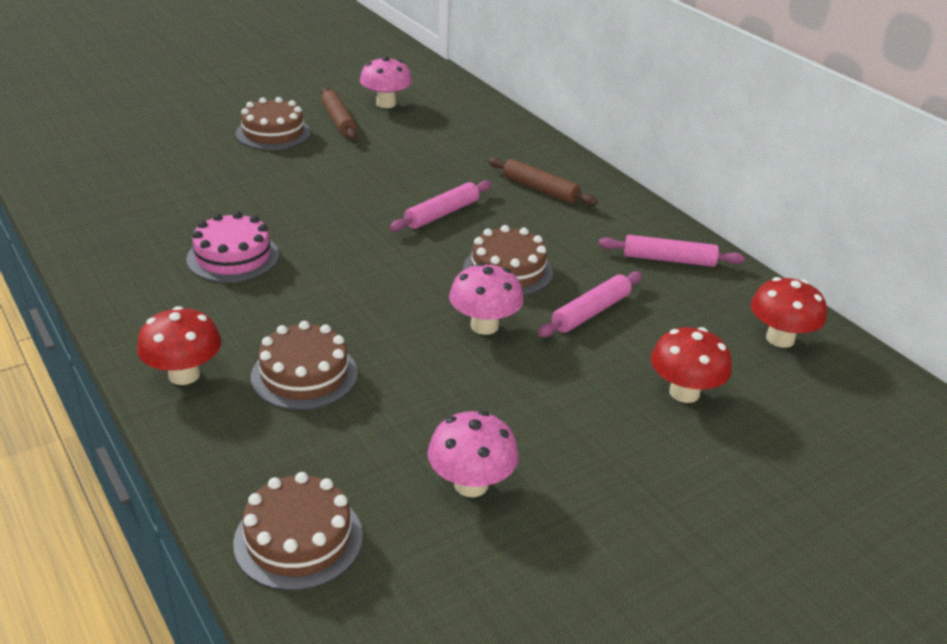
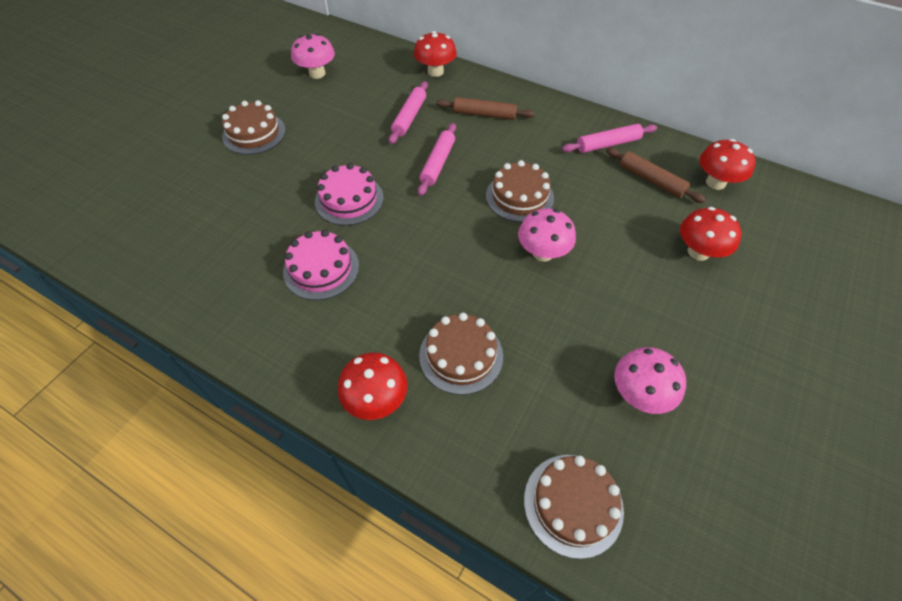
camera: 25 degrees left, 20 degrees up
brown rolling pin [321,87,357,140] -> brown rolling pin moved to [606,147,706,203]
pink rolling pin [538,271,642,337] -> pink rolling pin moved to [389,81,428,144]
none -> pink cake [315,163,384,226]
none -> red mushroom [414,31,457,77]

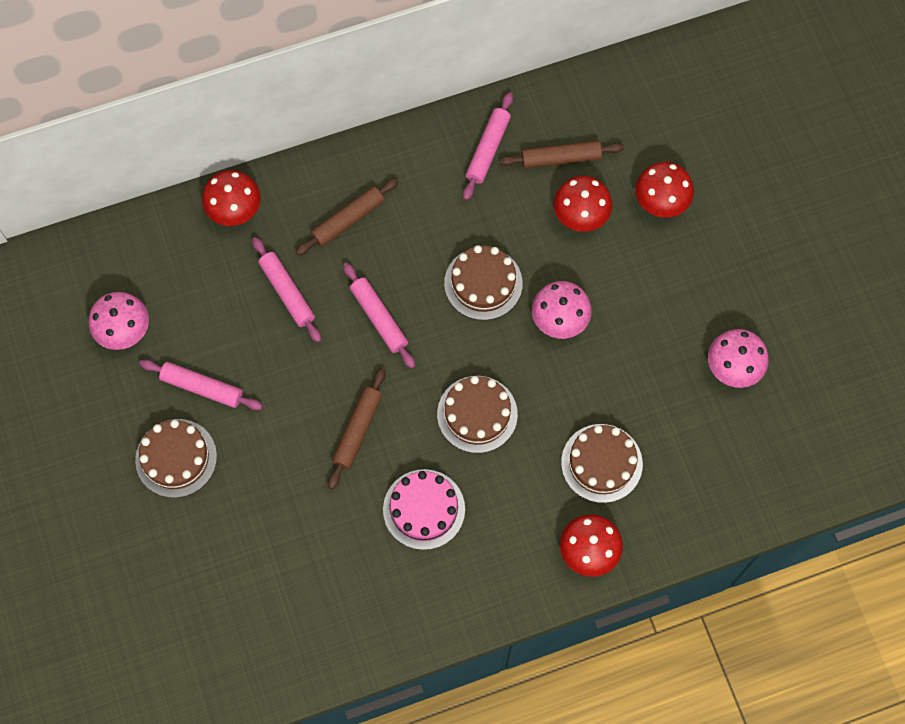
camera: 50 degrees left, 15 degrees up
pink cake [315,163,384,226] -> brown rolling pin [328,368,386,489]
brown cake [524,455,624,559] -> brown cake moved to [437,376,518,453]
red mushroom [699,139,756,190] -> red mushroom moved to [554,176,612,232]
none -> pink rolling pin [140,360,263,410]

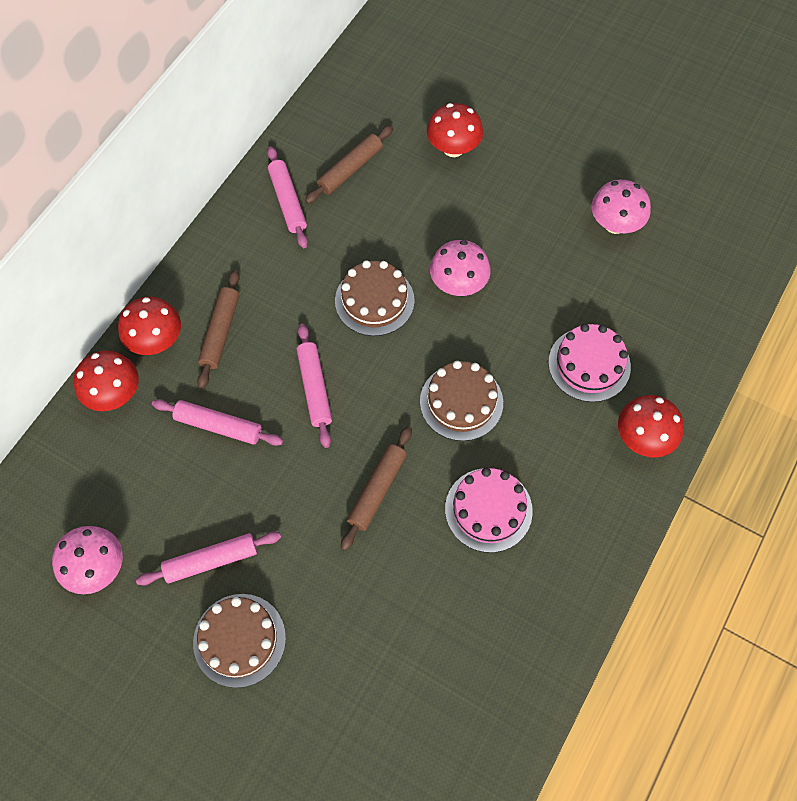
camera: 40 degrees left, 5 degrees down
brown rolling pin [328,368,386,489] -> brown rolling pin turned 45 degrees clockwise [341,426,412,551]
pink rolling pin [343,263,415,369] -> pink rolling pin turned 60 degrees clockwise [297,324,332,448]
red mushroom [554,176,612,232] -> red mushroom moved to [118,297,181,355]
brown cake [561,424,643,503] -> pink cake [548,324,631,402]

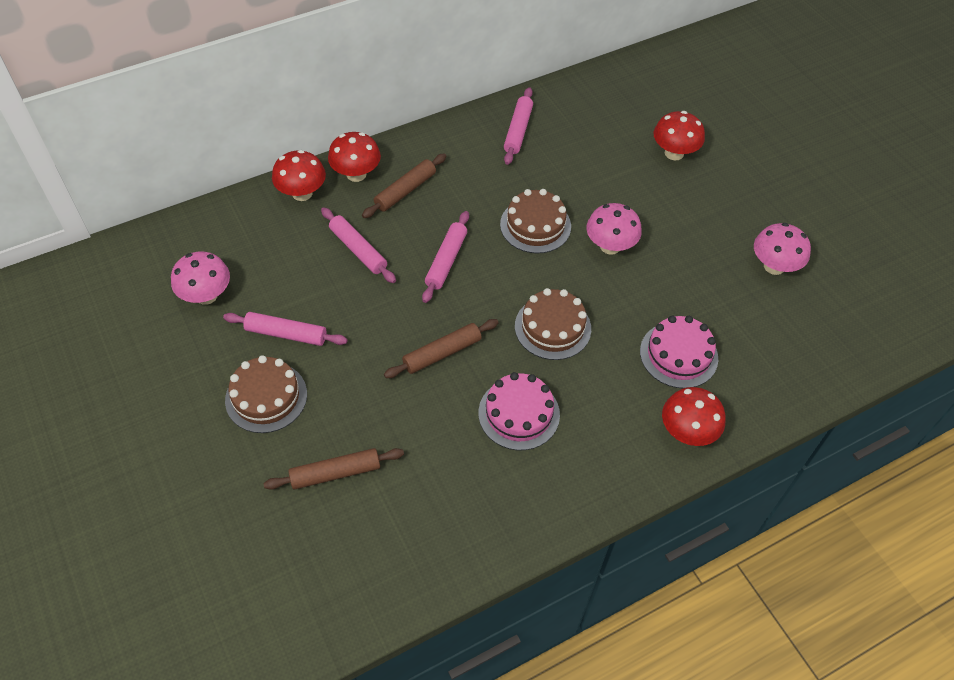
camera: 30 degrees right, 10 degrees down
brown rolling pin [305,125,393,204] -> brown rolling pin moved to [264,448,404,490]

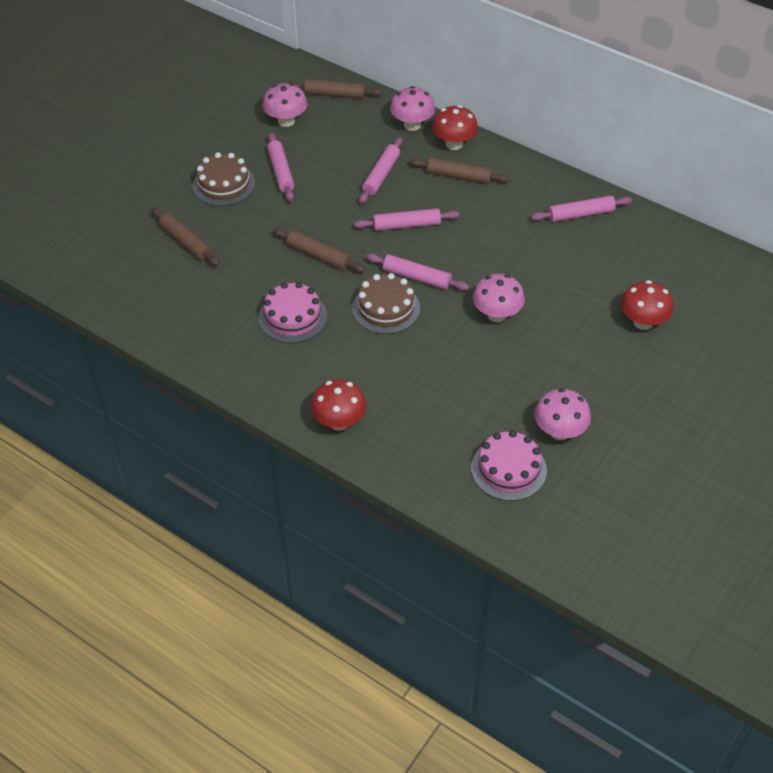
camera: 65 degrees right, 5 degrees down
red mushroom [272,150,326,201] -> pink mushroom [390,86,435,131]
brown cake [500,189,571,253] -> none
pink cake [640,316,718,388] -> pink cake moved to [471,430,547,501]
none -> brown rolling pin [288,79,382,99]
none -> pink rolling pin [366,254,469,291]

